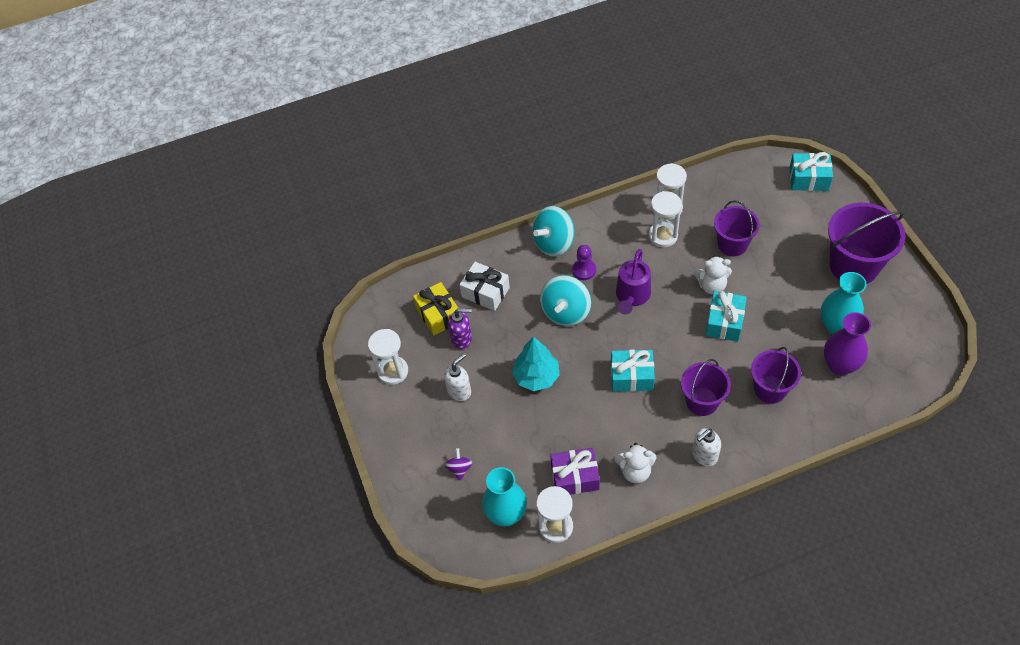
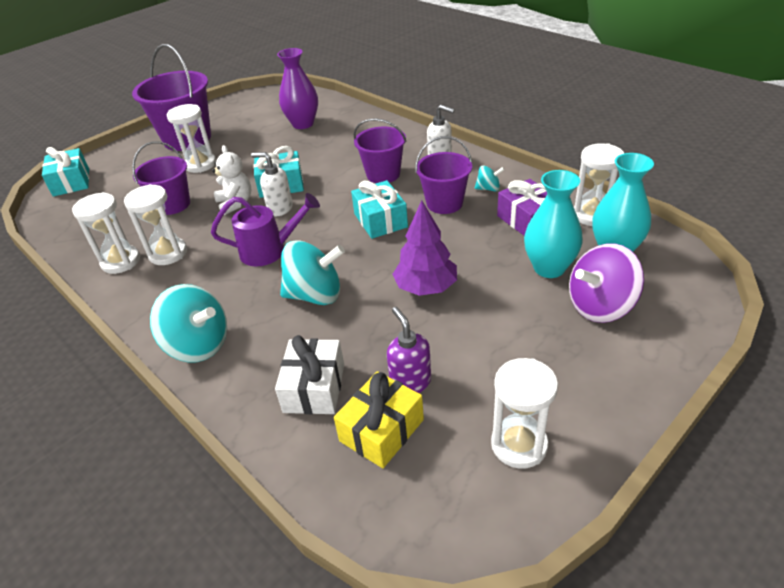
camera: 115 degrees left, 15 degrees down
white soap dispenser [444,353,471,401] -> white soap dispenser moved to [251,152,293,216]
purple spinning top [445,448,473,480] -> purple spinning top [569,243,644,323], size x2.05
turquoise tree [512,336,560,391] -> purple tree [393,200,457,296]
purple pawn [572,245,596,280] -> none
white teddy bear [614,443,656,483] -> turquoise spinning top [475,165,505,192]
purple bucket [751,347,801,404] -> purple bucket moved to [415,136,472,214]
turquoise vase [821,272,867,334] -> turquoise vase moved to [524,170,583,278]
none -> white hourglass [167,104,216,173]

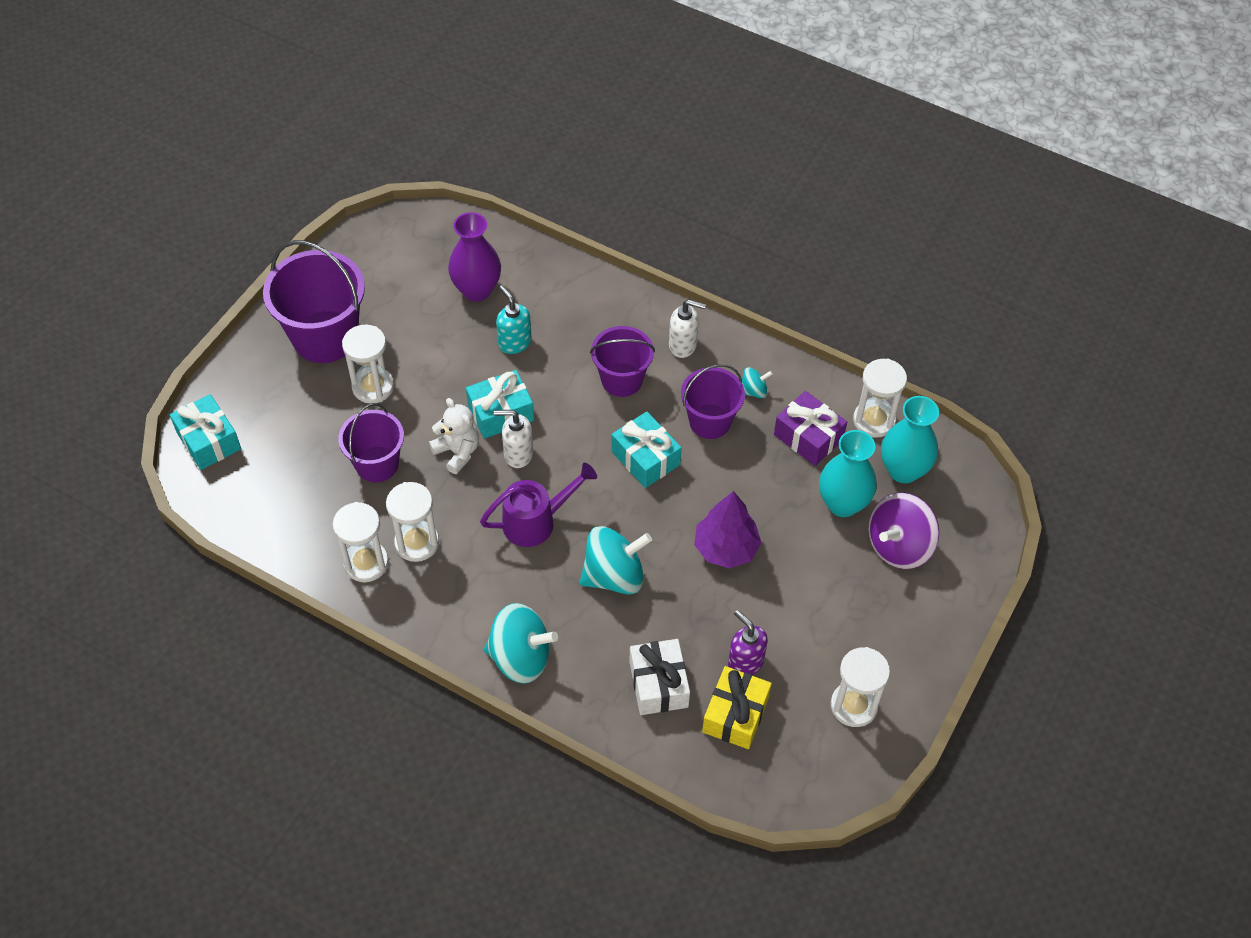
camera: 20 degrees left, 15 degrees up
none -> turquoise soap dispenser [496,285,532,354]

